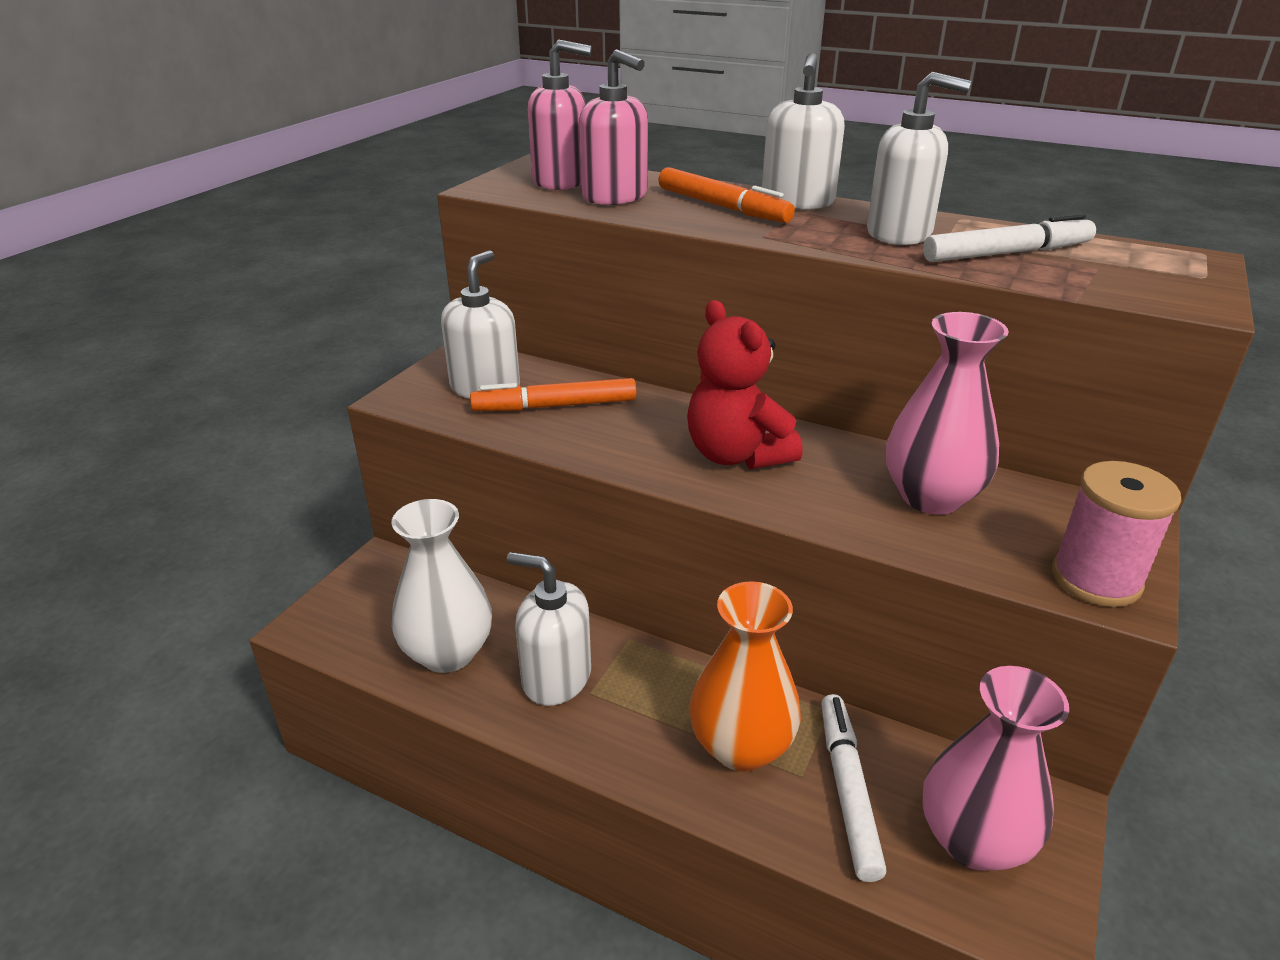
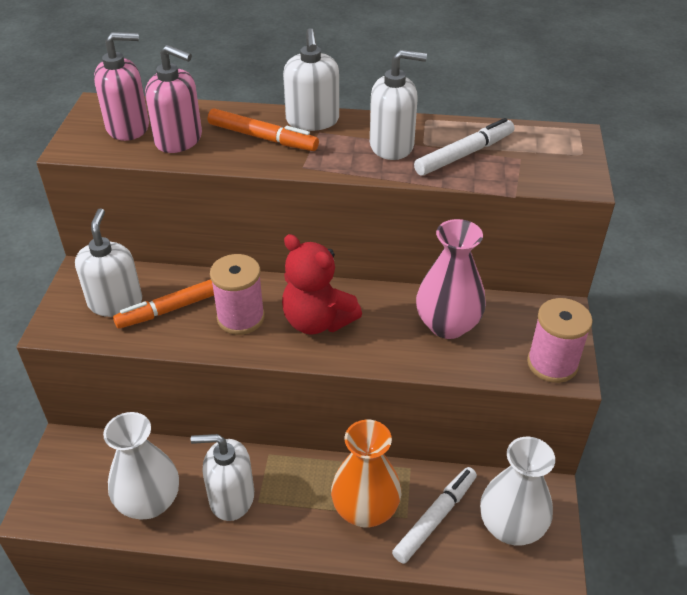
camera: 20 degrees left, 10 degrees up
white marker [821,694,886,882] -> white marker turned 60 degrees clockwise [392,467,477,564]
pink vase [922,666,1069,871] -> white vase [480,437,555,546]
none -> pink spool [210,254,265,335]

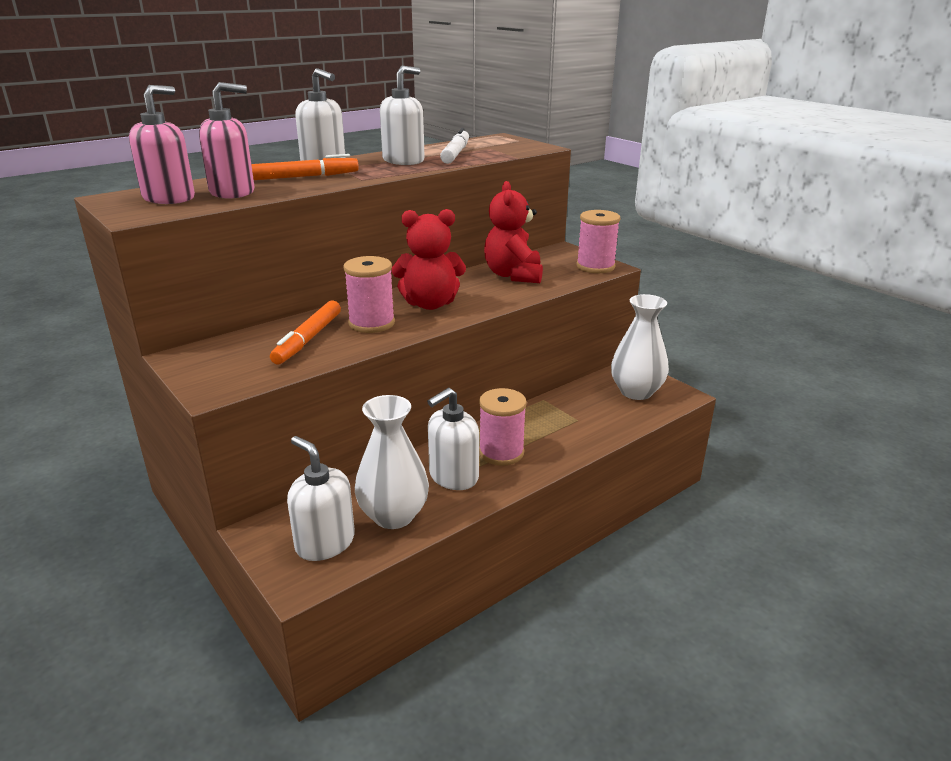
camera: 45 degrees left, 15 degrees down
white soap dispenser [75,208,142,317] -> white soap dispenser moved to [287,436,355,561]
orange vase [331,420,401,527] -> none
white marker [392,467,477,564] -> none
pink vase [416,219,486,339] -> red teddy bear [484,181,543,283]
none -> pink spool [479,388,527,466]

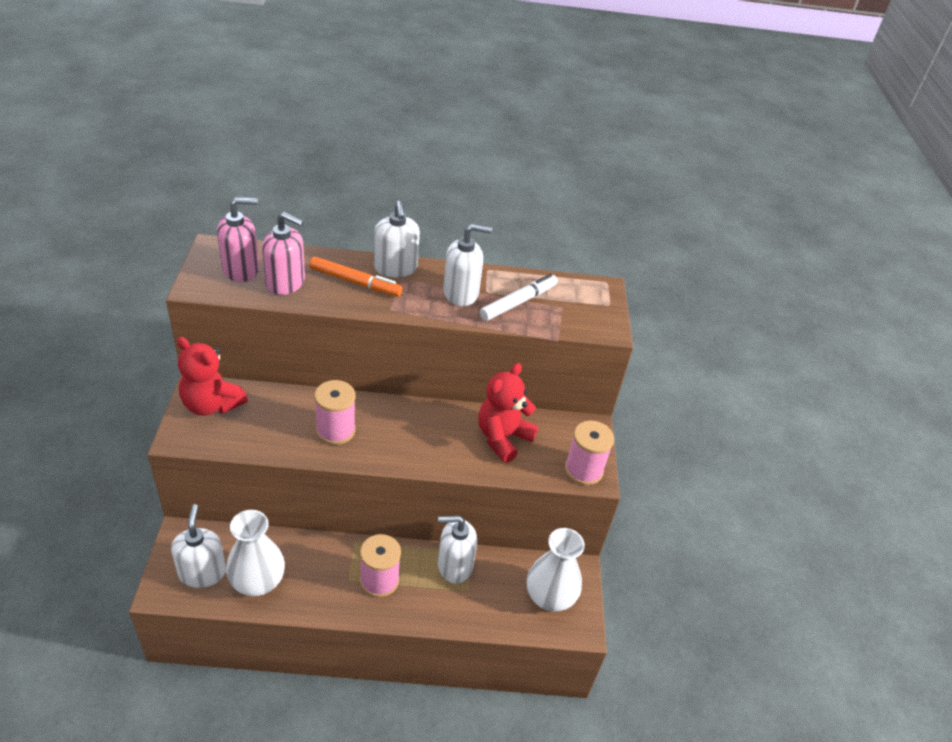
camera: 35 degrees right, 15 degrees up
orange marker [270,301,341,364] -> none
red teddy bear [392,209,466,310] -> red teddy bear moved to [177,337,248,416]
white soap dispenser [427,388,479,490] -> white soap dispenser moved to [438,516,477,584]

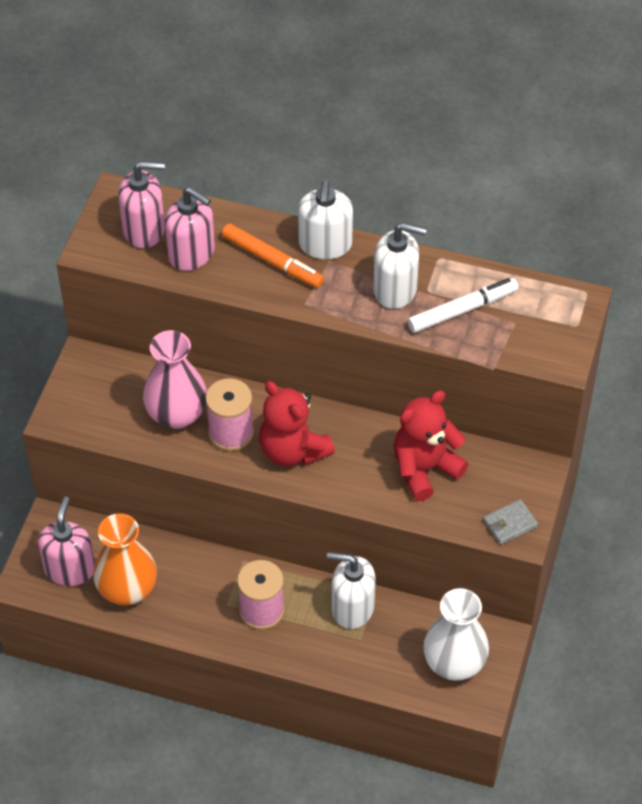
camera: 20 degrees right, 10 degrees up
white soap dispenser [171,504,226,588] -> pink soap dispenser [38,497,95,586]
red teddy bear [177,337,248,416] -> red teddy bear moved to [259,381,335,466]
white vase [226,510,285,596] -> orange vase [93,513,157,605]
pink spool [565,421,614,485] -> grey wallet [483,499,538,545]
none -> pink vase [143,330,207,429]

